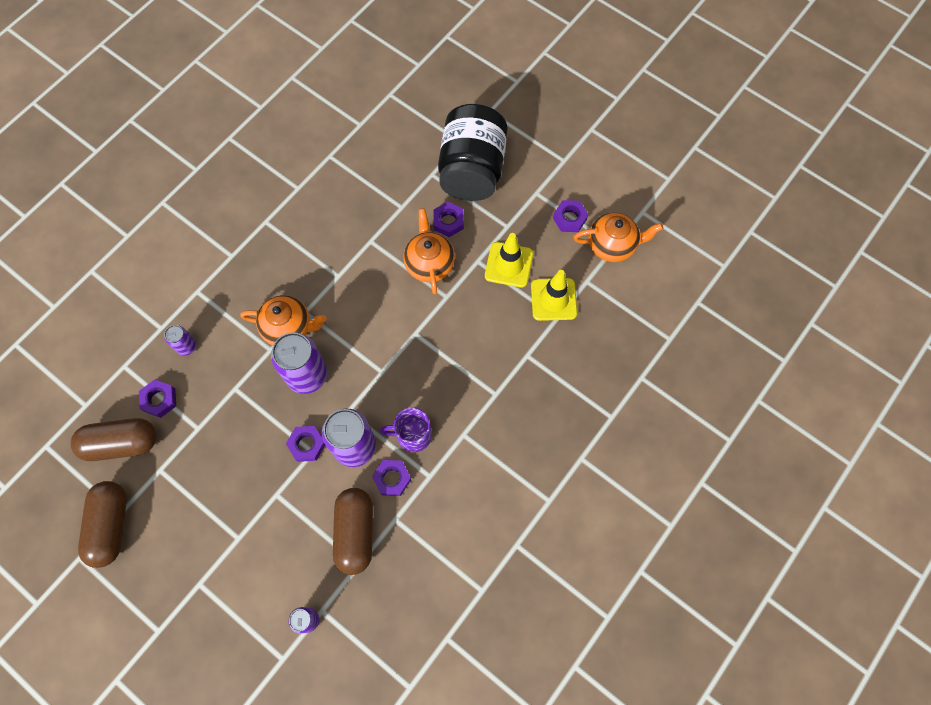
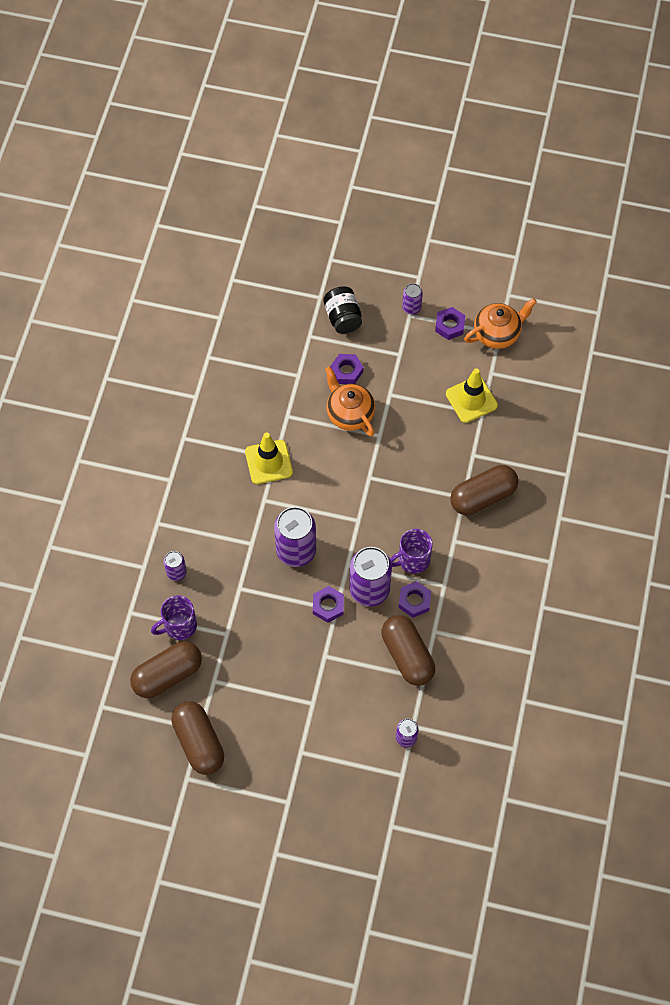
camera: 25 degrees left, 5 degrees down
purple nut [139,379,176,418] -> purple mug [151,595,197,640]
orange teapot [240,295,327,345] -> none
black jar [438,104,508,201] -> black jar [323,286,362,334], size x0.53
yellow traffic cone [485,233,533,288] -> yellow traffic cone moved to [245,432,293,484]
none -> purple can [402,283,423,314]
none -> brown capsule [450,465,518,515]

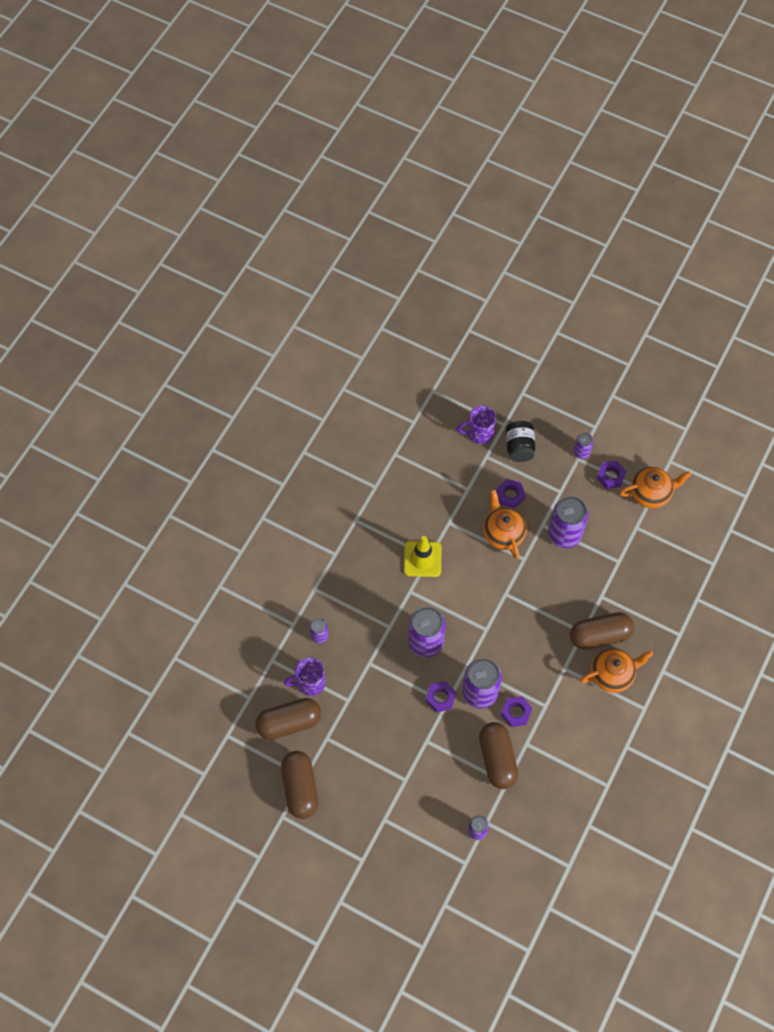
camera: 15 degrees right, 0 degrees up
purple mug [390,529,433,574] -> purple mug moved to [457,405,496,444]
yellow traffic cone [446,368,498,423] -> none
none -> purple can [548,496,588,548]
none -> orange teapot [580,648,653,693]

